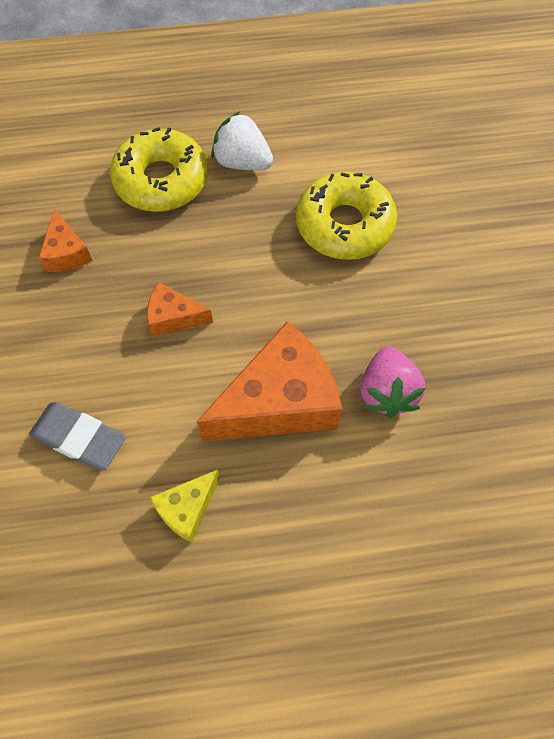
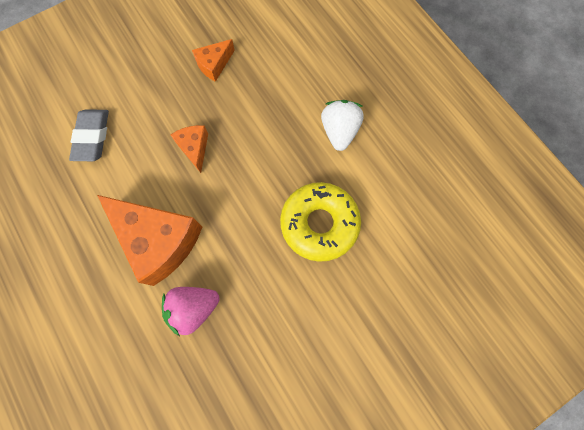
camera: 65 degrees right, 10 degrees up
yellow donut [110,127,208,212] -> none
yellow cheese [150,470,220,542] -> none

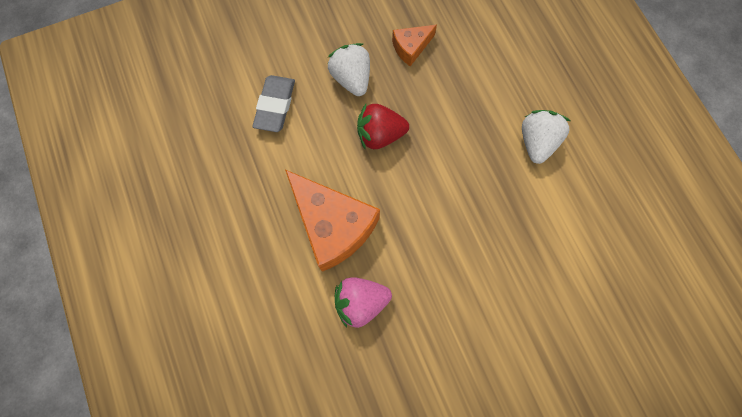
camera: 10 degrees right, 0 degrees up
orange cheese [170,125,208,173] -> red strawberry [357,104,409,149]
yellow donut [280,182,361,262] -> none
none -> white strawberry [327,43,370,96]

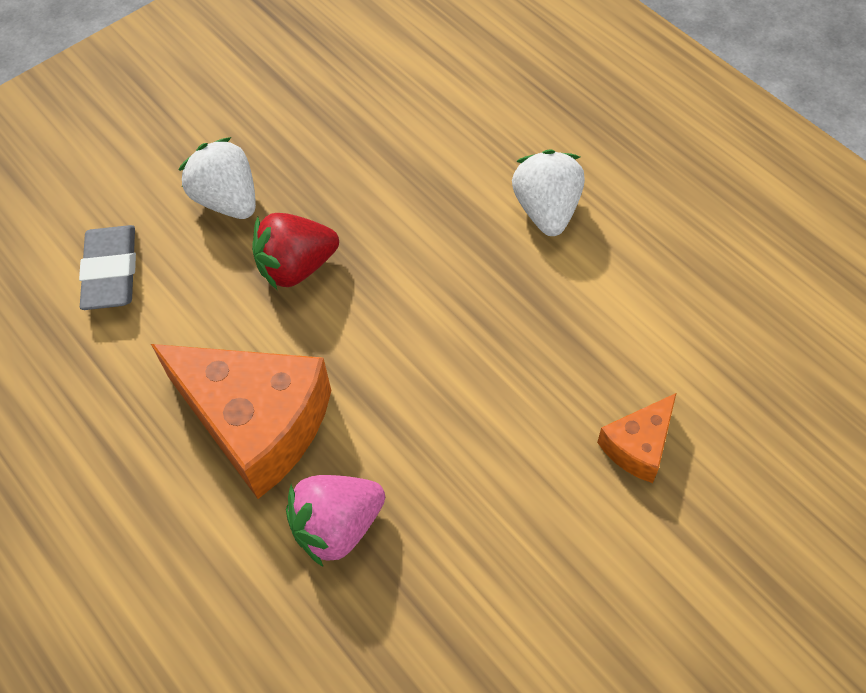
camera: 15 degrees left, 15 degrees down
orange cheese [392,25,437,66] -> orange cheese moved to [597,393,676,483]

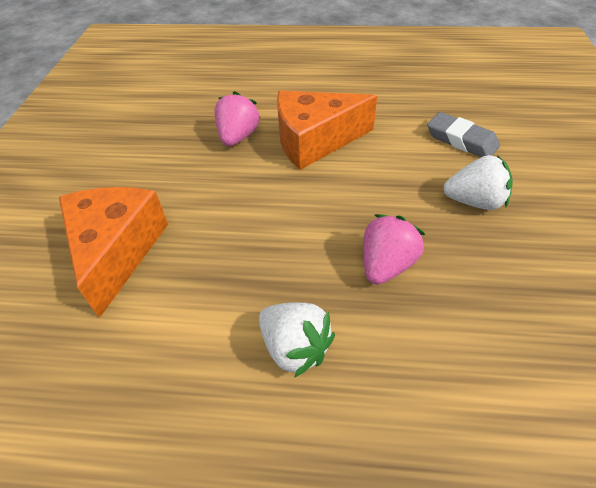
camera: 135 degrees right, 10 degrees down
red strawberry [252,213,339,290] -> none
orange cheese [597,393,676,483] -> orange cheese [59,187,168,318], size x2.03
none -> pink strawberry [363,214,425,285]

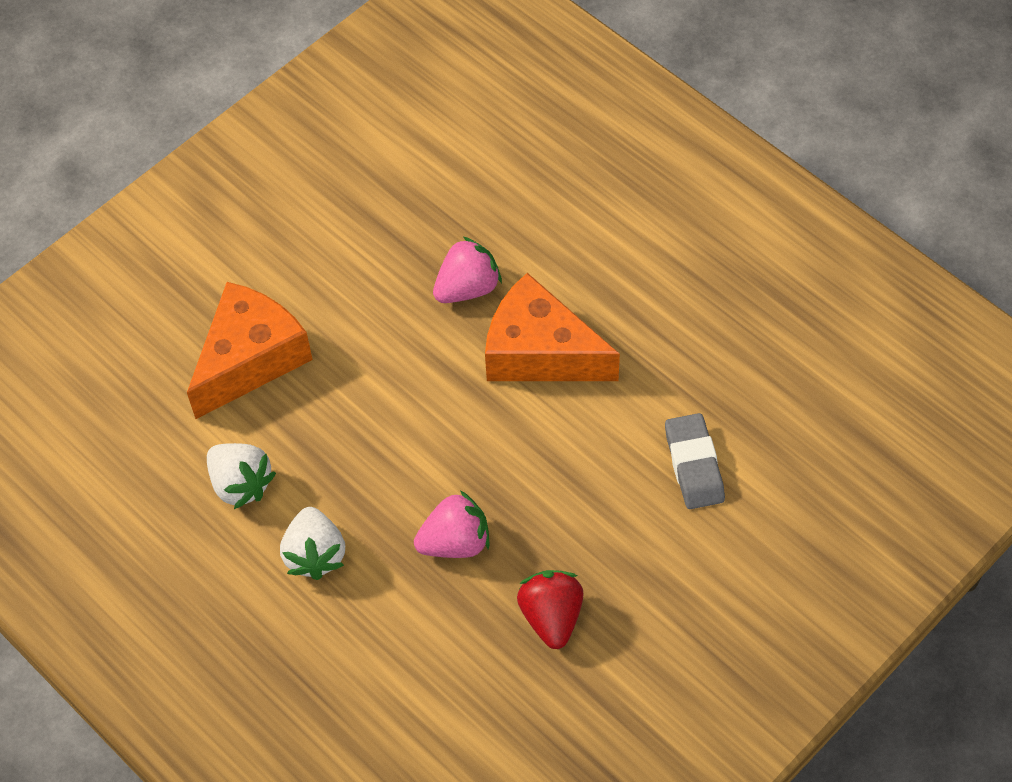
camera: 40 degrees right, 10 degrees up
white strawberry [443,155,513,210] -> white strawberry moved to [207,443,276,509]
none -> red strawberry [517,570,584,649]

